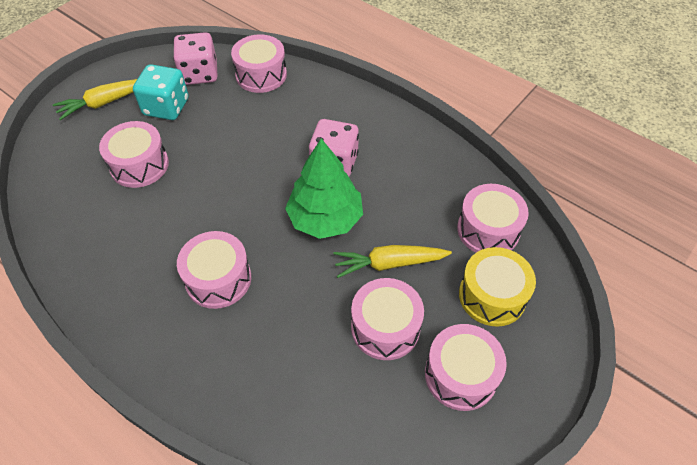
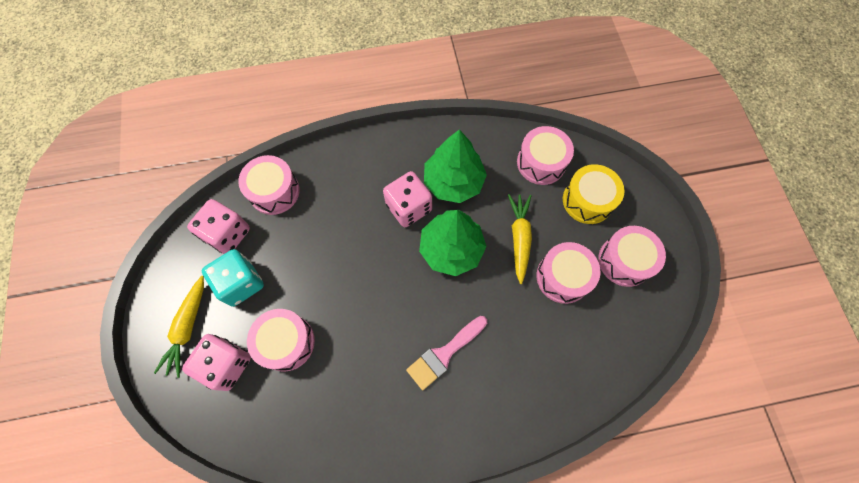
camera: 50 degrees left, 15 degrees up
pink drum [177,231,251,309] -> pink brush [406,316,487,390]
yellow carrot [333,245,452,278] -> yellow carrot turned 150 degrees clockwise [508,194,532,284]
none -> pink dice [182,334,251,391]
none -> green tree [424,130,487,203]

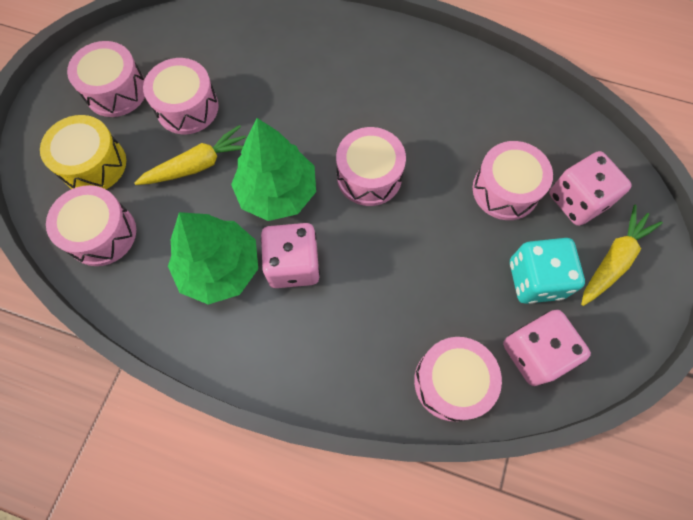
camera: 150 degrees left, 0 degrees up
pink brush [406,316,487,390] -> none
yellow carrot [508,194,532,284] -> yellow carrot turned 150 degrees counterclockwise [134,125,246,185]
none -> pink drum [336,127,406,206]

